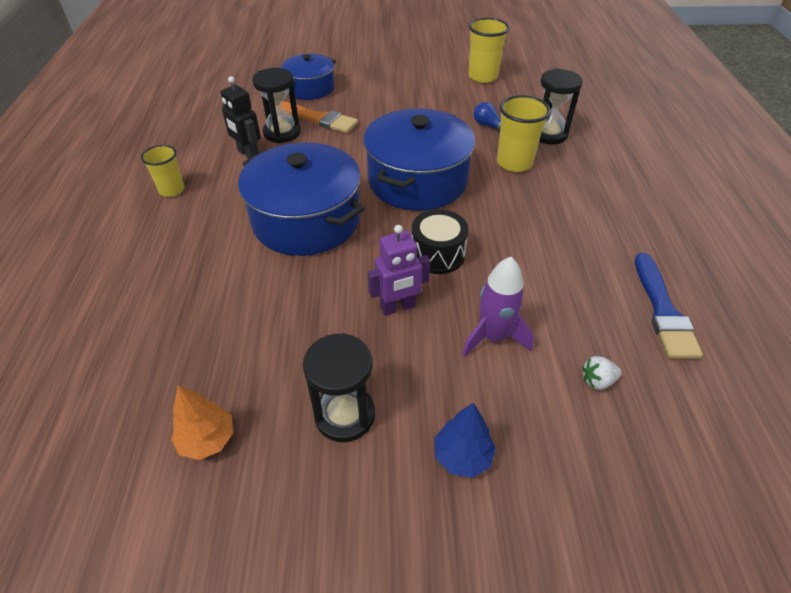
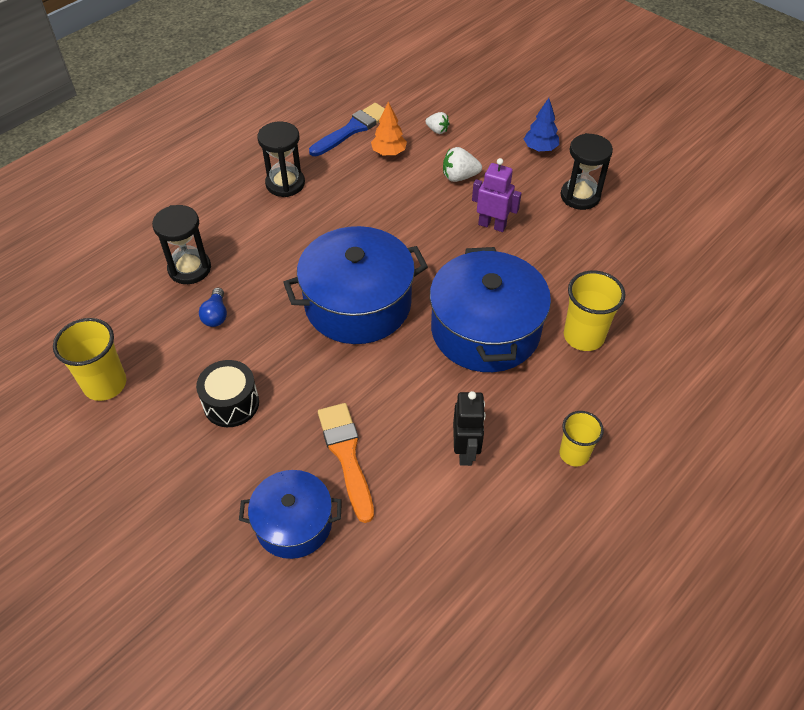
camera: 135 degrees left, 5 degrees up
orange tree [171,385,233,460] -> orange tree moved to [371,102,407,156]
black hourglass [252,68,301,143] -> black hourglass moved to [257,121,305,197]
black drum [412,209,469,274] -> black drum moved to [196,360,259,427]
purple rocket [462,257,534,357] -> white strawberry [443,147,482,182]
yellow cup [497,95,551,172] -> yellow cup moved to [564,271,625,351]

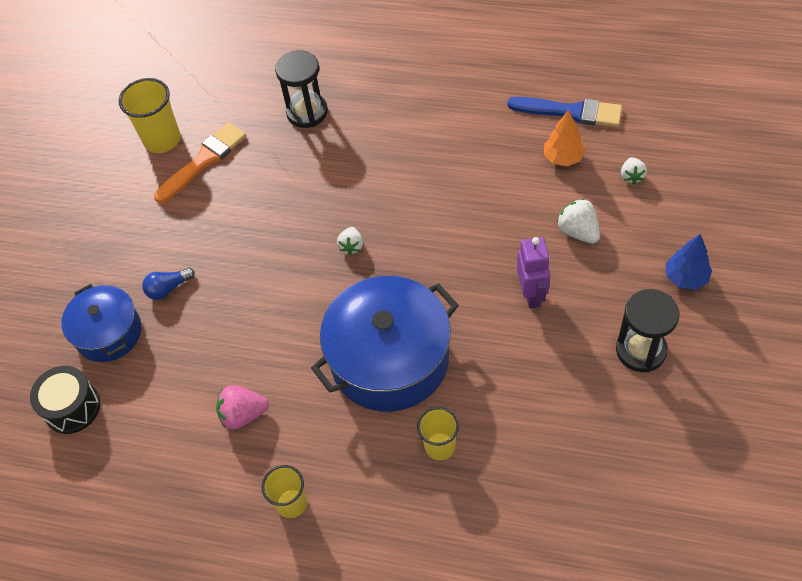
camera: 65 degrees right, 5 degrees up
black drum [196,360,259,427] -> black drum moved to [30,366,100,434]
blue light bulb [199,287,227,327] -> blue light bulb moved to [142,268,195,300]
black hourglass [257,121,305,197] -> none
blue pot [283,226,428,344] -> white strawberry [337,227,363,255]
orange brush [318,403,374,523] -> orange brush moved to [154,122,246,203]
black robot [453,391,486,466] -> pink strawberry [216,385,269,429]
yellow cup [564,271,625,351] -> yellow cup [417,407,459,460], size x0.66

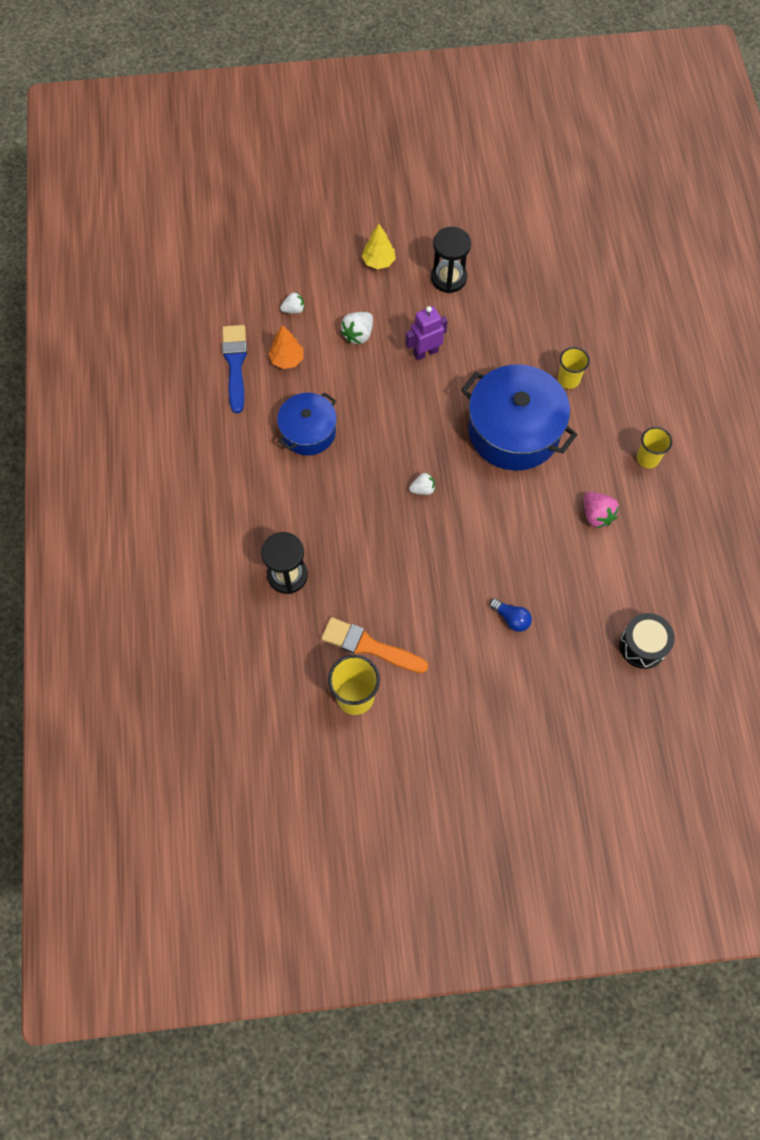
camera: 115 degrees left, 10 degrees up
blue pot [61,284,142,362] -> blue pot moved to [277,392,337,455]
blue tree [665,234,712,290] -> yellow tree [362,224,396,269]

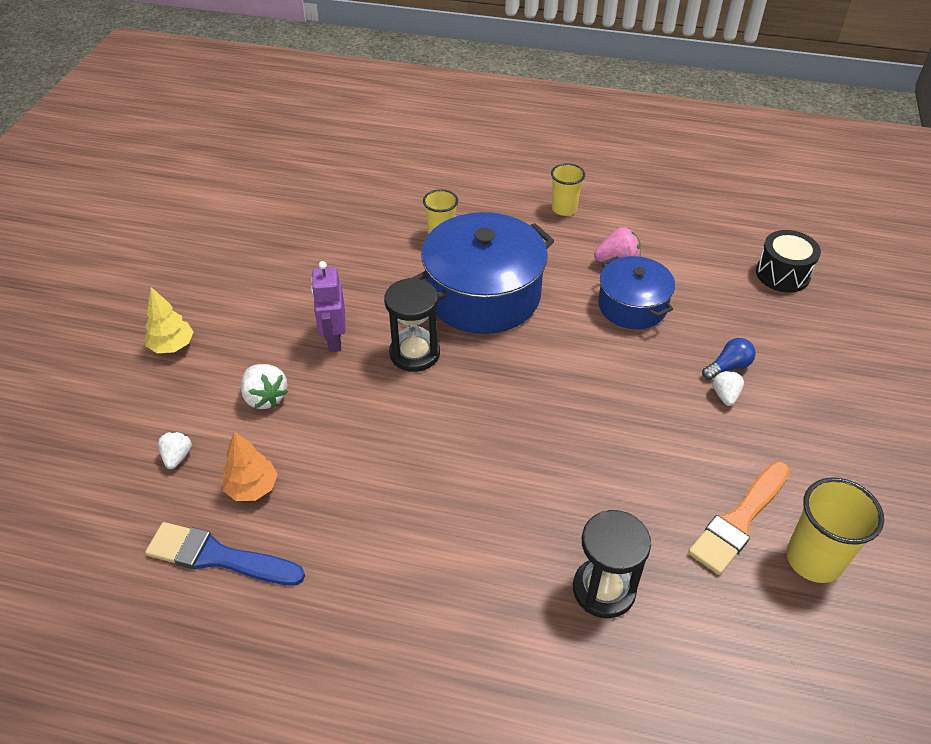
camera: 70 degrees left, 20 degrees down
blue pot [277,392,337,455] -> blue pot moved to [598,256,675,329]
white strawberry [409,473,435,495] -> white strawberry moved to [712,371,744,406]
black hourglass [431,227,471,293] -> black hourglass moved to [384,278,440,372]

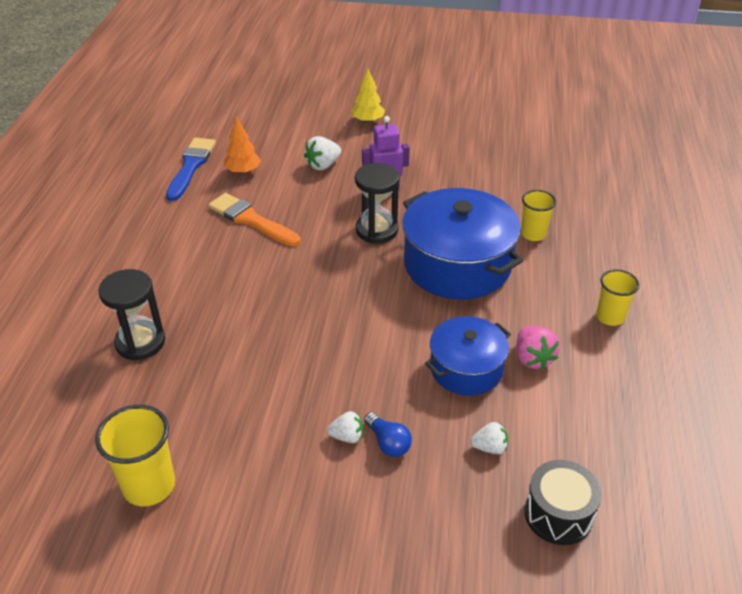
camera: 85 degrees right, 5 degrees down
white strawberry [158,432,192,469] -> white strawberry moved to [470,422,508,454]
orange brush [688,462,790,575] -> orange brush moved to [208,193,300,246]

